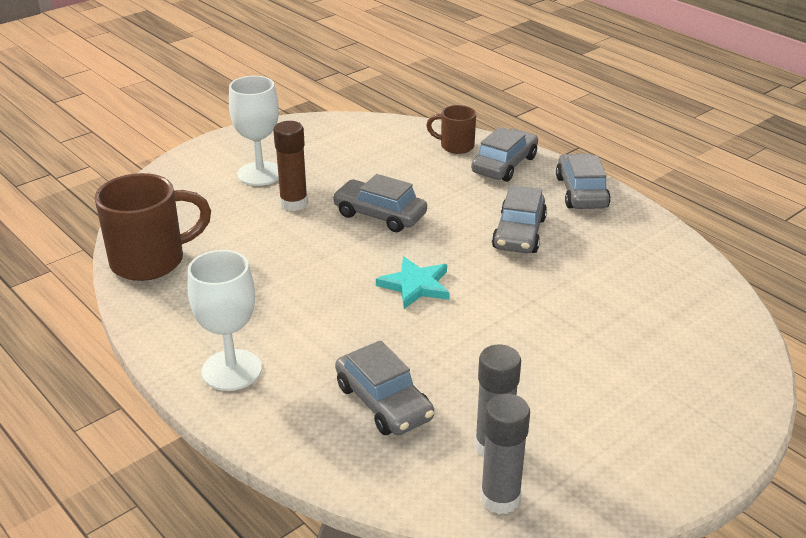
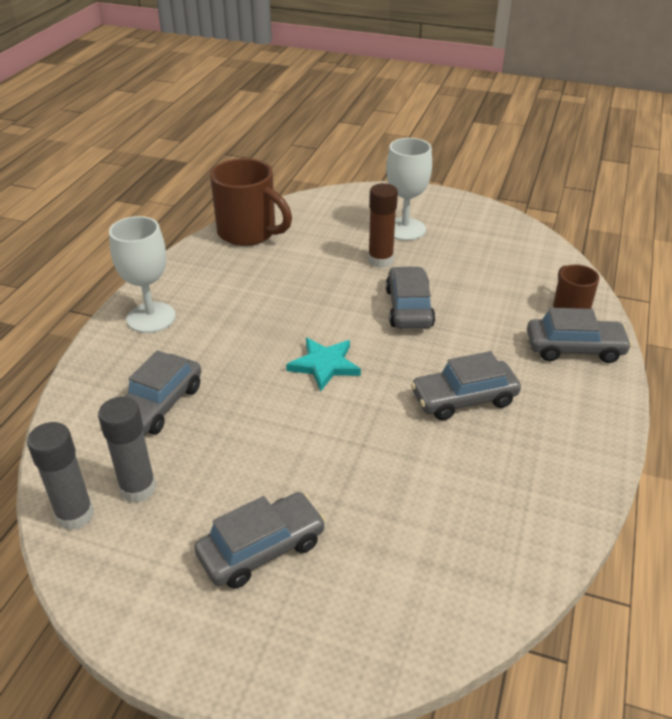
camera: 60 degrees right, 5 degrees up
grey car [556,154,611,209] -> grey car moved to [194,492,326,589]

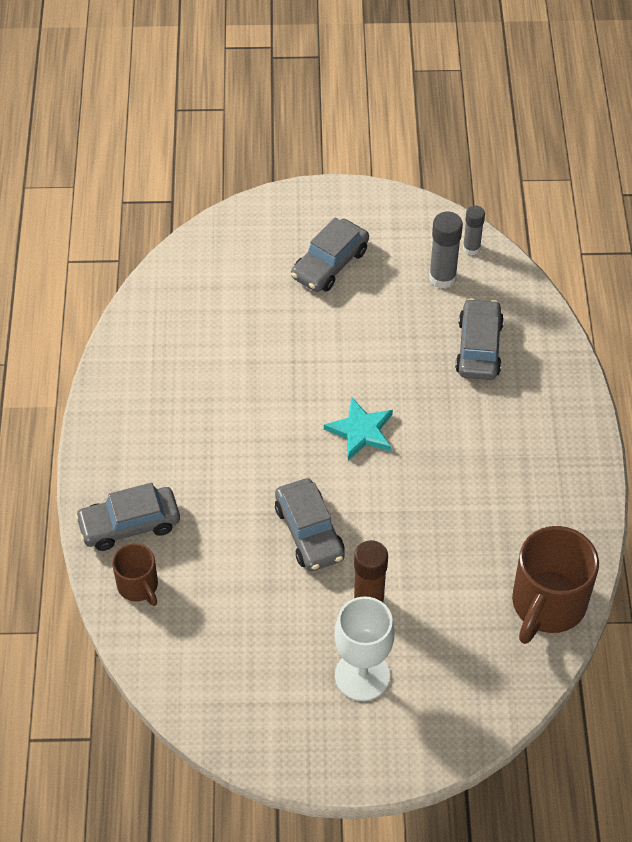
camera: 160 degrees right, 15 degrees up
grey glue stick [27,422,94,530] -> grey glue stick [463,205,485,256], size x0.65
white goblet [109,216,176,333] -> none
brown mug [210,158,292,246] -> brown mug turned 75 degrees counterclockwise [512,526,599,644]
grey car [411,351,521,420] -> none

